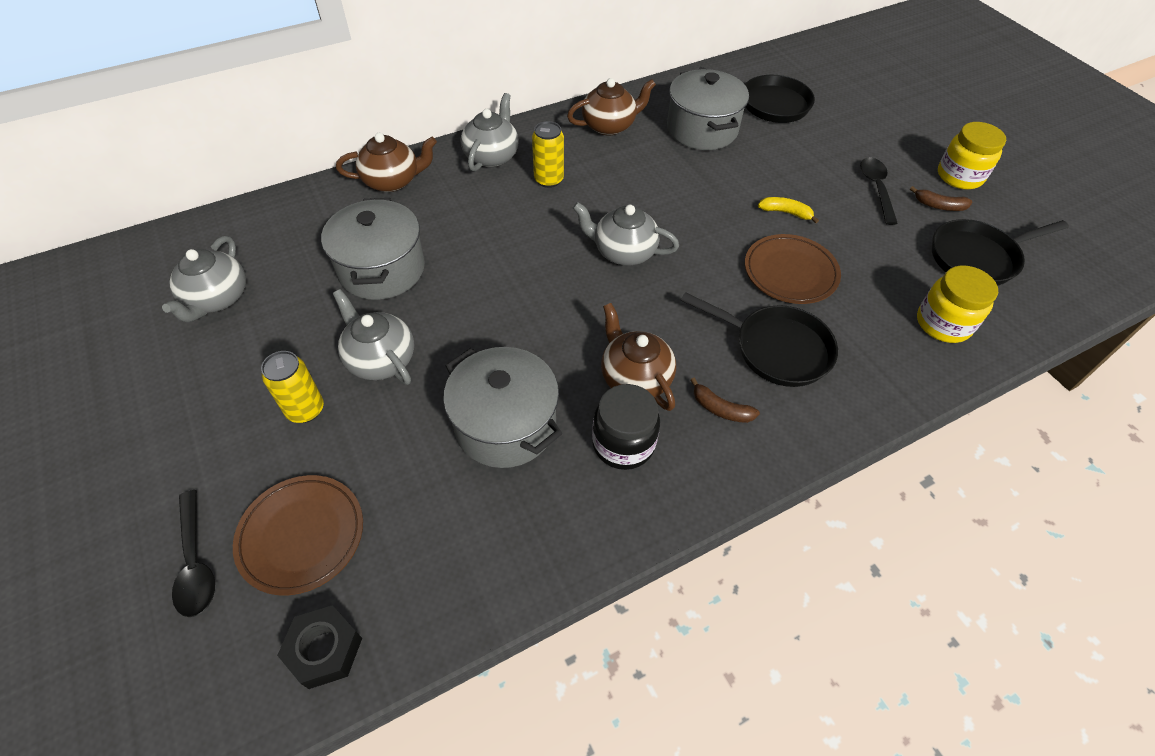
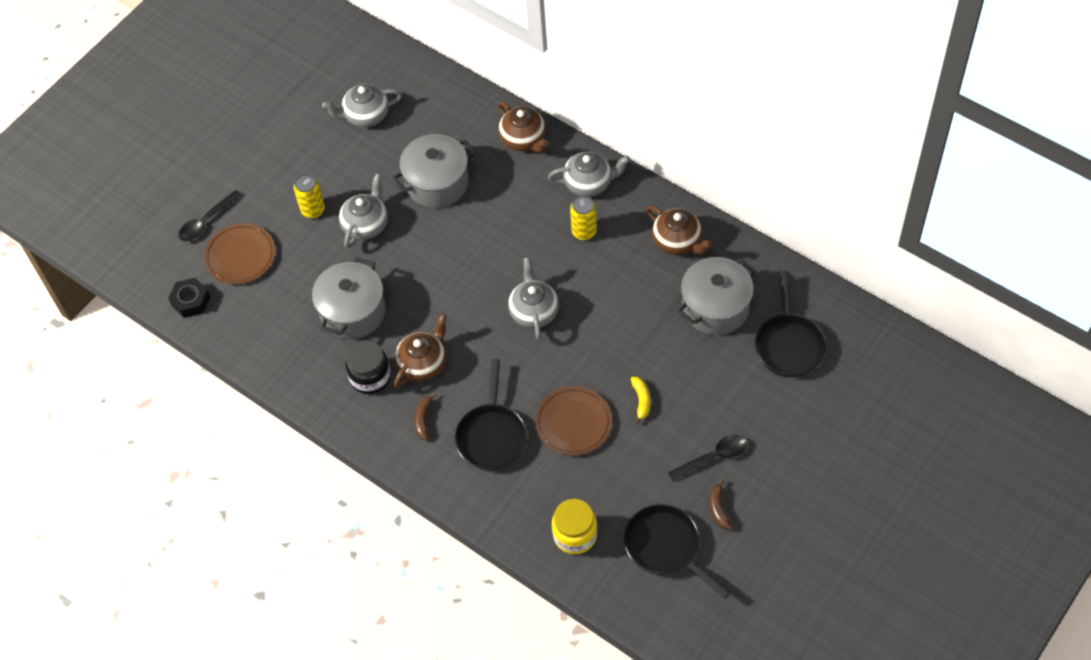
camera: 70 degrees right, 5 degrees up
yellow jar [938,122,1006,190] -> none

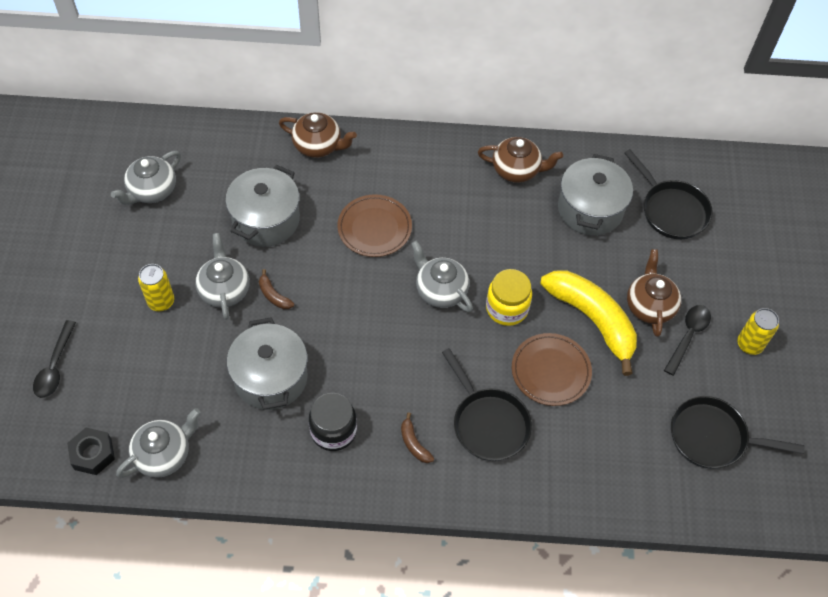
camera: 40 degrees left, 0 degrees up
brown plate [204,223,275,284] -> brown plate moved to [337,194,412,257]
brown teapot [394,314,447,388] -> brown teapot moved to [627,249,681,337]
grey teapot [548,152,630,197] -> grey teapot moved to [116,408,201,478]
yellow jar [552,499,597,554] -> yellow jar moved to [486,269,532,326]
yellow can [570,195,597,240] -> yellow can moved to [737,308,779,355]
yellow banana [631,377,651,424] -> yellow banana [540,270,637,376], size x2.48
brown banana [709,479,732,529] -> brown banana moved to [259,269,294,309]

